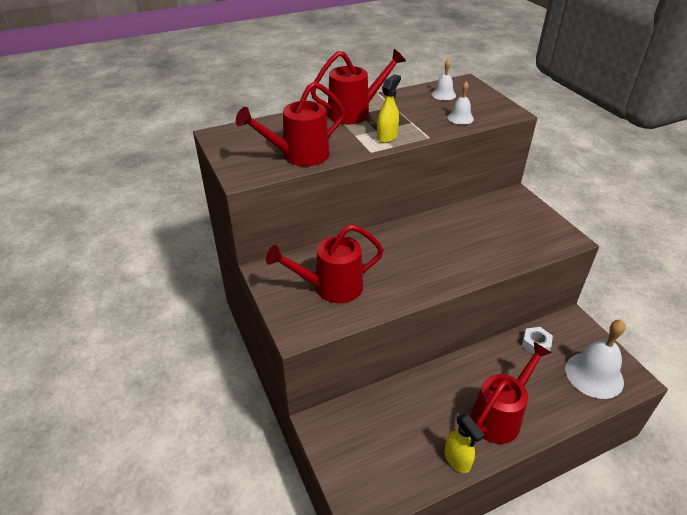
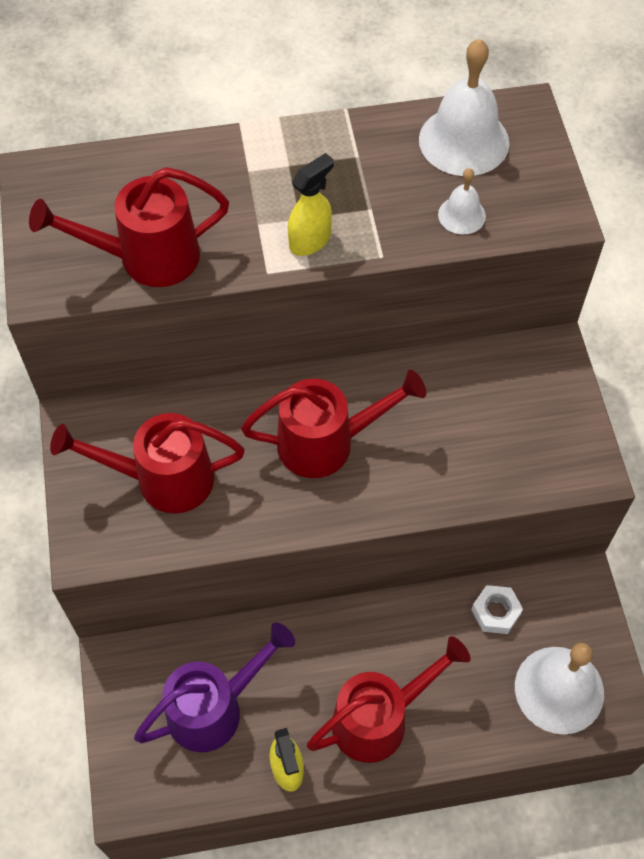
camera: 15 degrees right, 20 degrees up
red watering can [311,49,406,125] -> red watering can moved to [241,370,426,478]
white bell [431,60,456,100] -> white bell [419,39,509,176], size x1.97
none -> purple watering can [134,622,295,752]

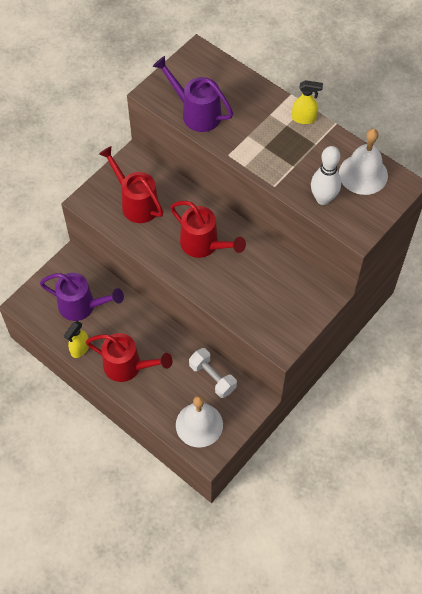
camera: 50 degrees right, 0 degrees up
red watering can [29,167,229,287] -> purple watering can [153,56,233,132]
yellow spray bottle [288,153,334,256] -> yellow spray bottle moved to [292,80,323,124]
white bell [438,168,486,234] -> white bowling pin [311,146,341,205]
white nut [472,585,523,634] -> white dumbbell [189,348,237,398]

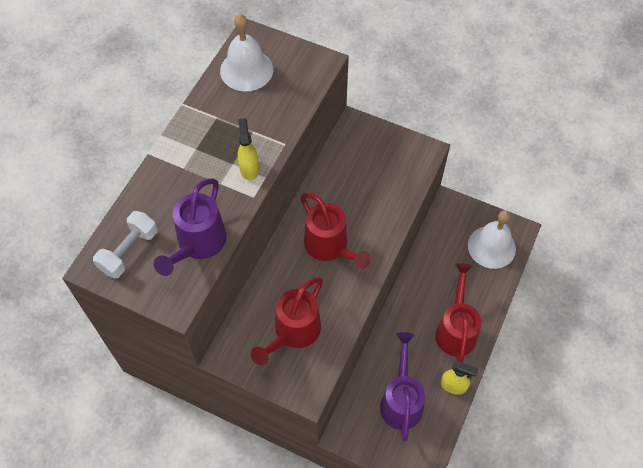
camera: 105 degrees left, 0 degrees up
red watering can [170,201,246,258] -> red watering can turned 120 degrees clockwise [301,193,371,269]
white dumbbell [189,348,237,398] -> white dumbbell moved to [93,211,158,279]
yellow spray bottle [292,80,323,124] -> yellow spray bottle moved to [238,118,259,181]
white bowling pin [311,146,341,205] -> none

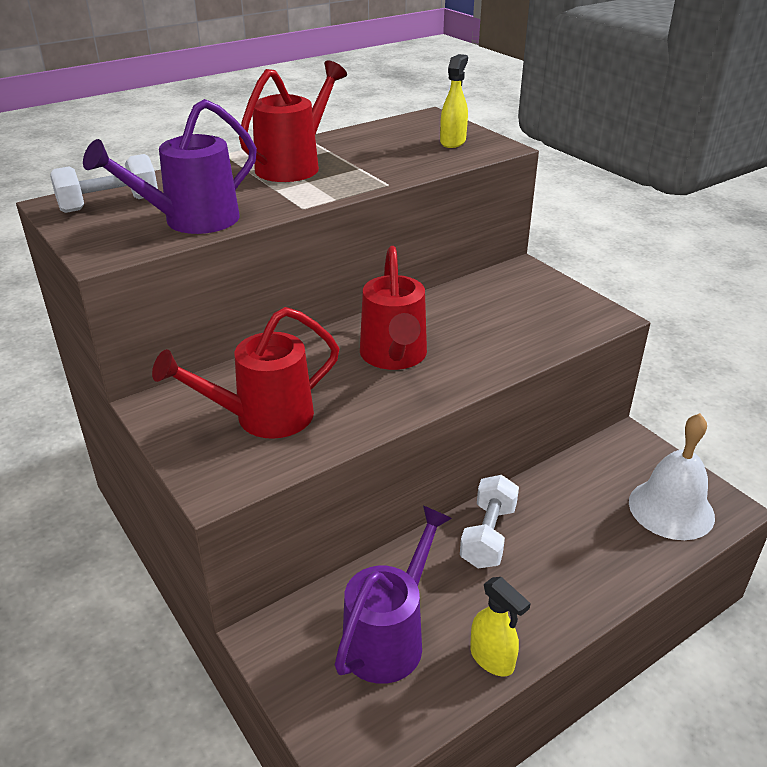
camera: 30 degrees right, 25 degrees down
white bell [220,14,273,91] -> none
yellow spray bottle [238,118,259,181] -> yellow spray bottle moved to [440,54,468,148]
red watering can [435,263,482,363] -> red watering can moved to [239,60,347,182]
none -> white dumbbell [460,475,519,568]

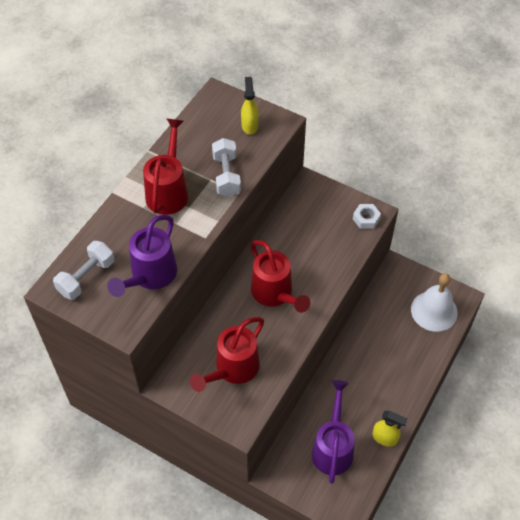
camera: 25 degrees left, 20 degrees up
white dumbbell [460,475,519,568] -> white dumbbell moved to [212,138,241,197]
none -> white nut [353,204,381,229]

